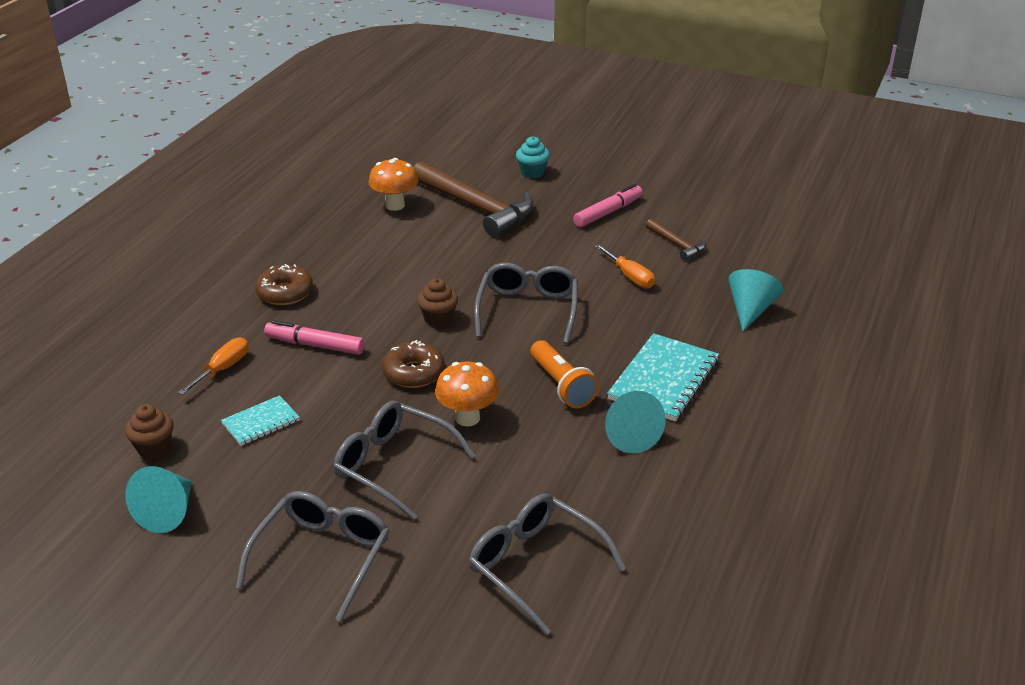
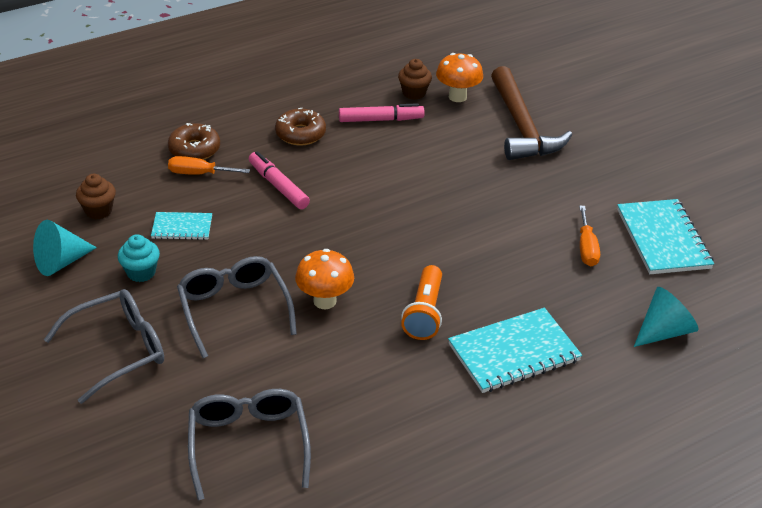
camera: 35 degrees right, 5 degrees up
orange screwdriver [178,337,249,395] -> orange screwdriver turned 150 degrees counterclockwise [168,156,250,175]
brown donut [382,340,445,388] -> brown donut moved to [168,123,220,160]
brown cupcake [417,278,458,327] -> brown cupcake moved to [398,59,432,100]
grey glasses [474,263,578,344] -> none
turquoise cupcake [516,136,550,178] -> turquoise cupcake moved to [118,234,160,282]
pink marker [573,184,643,227] -> pink marker moved to [339,103,425,122]
turquoise cone [605,391,666,454] -> none
brown hammer [646,219,706,261] -> turquoise notebook [617,199,714,274]

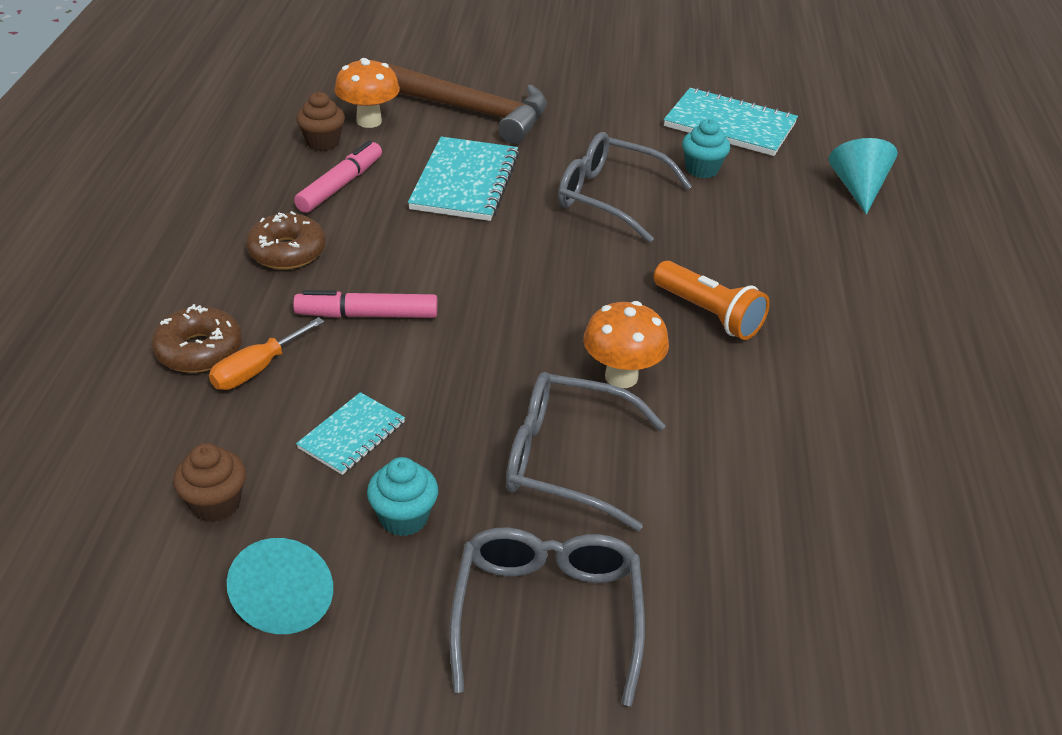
camera: 55 degrees left, 0 degrees up
grey glasses [188,389,311,501] -> grey glasses moved to [558,132,692,243]
turquoise notebook [448,308,582,393] -> turquoise notebook moved to [408,137,519,221]
orange screwdriver [579,206,600,266] -> turquoise cupcake [682,119,730,178]

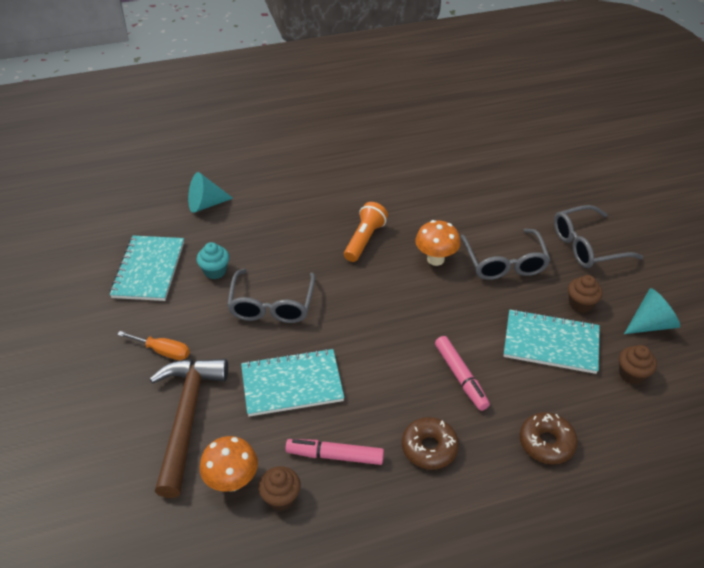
camera: 110 degrees left, 5 degrees up
orange screwdriver [209,317,324,390] -> orange screwdriver moved to [117,331,190,360]
turquoise notebook [296,392,405,475] -> turquoise notebook [504,309,600,374], size x1.79
turquoise cupcake [367,457,438,536] -> brown cupcake [568,275,603,313]

